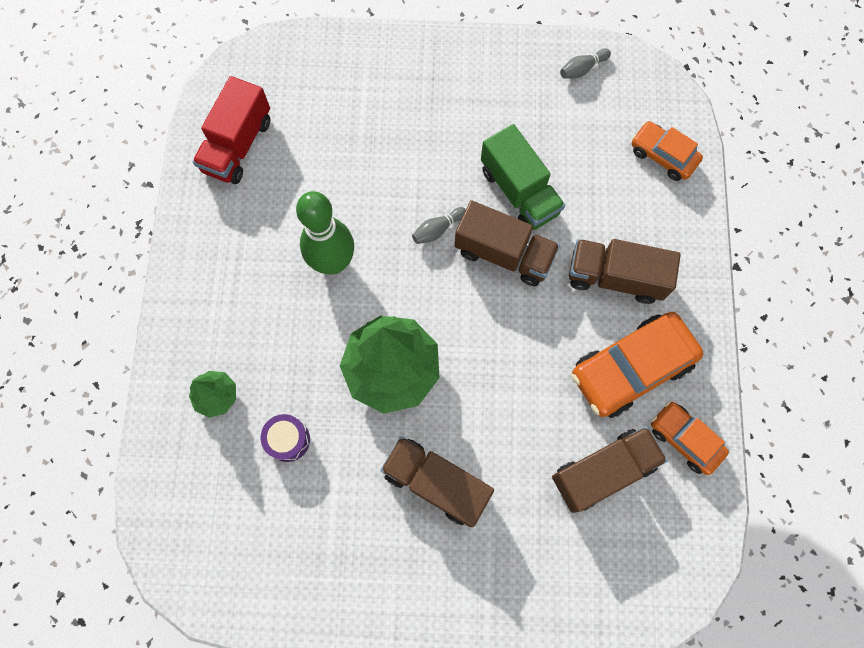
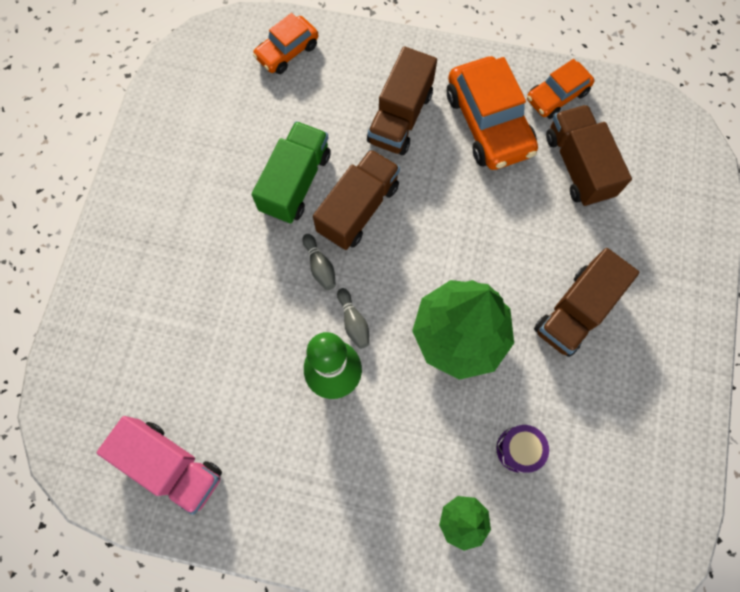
camera: 80 degrees left, 0 degrees up
red truck [192,76,270,184] -> pink truck [97,416,222,515]
green truck [481,124,565,230] -> green truck turned 45 degrees counterclockwise [252,121,331,223]
grey bowling pin [560,48,611,79] -> grey bowling pin moved to [337,288,369,349]

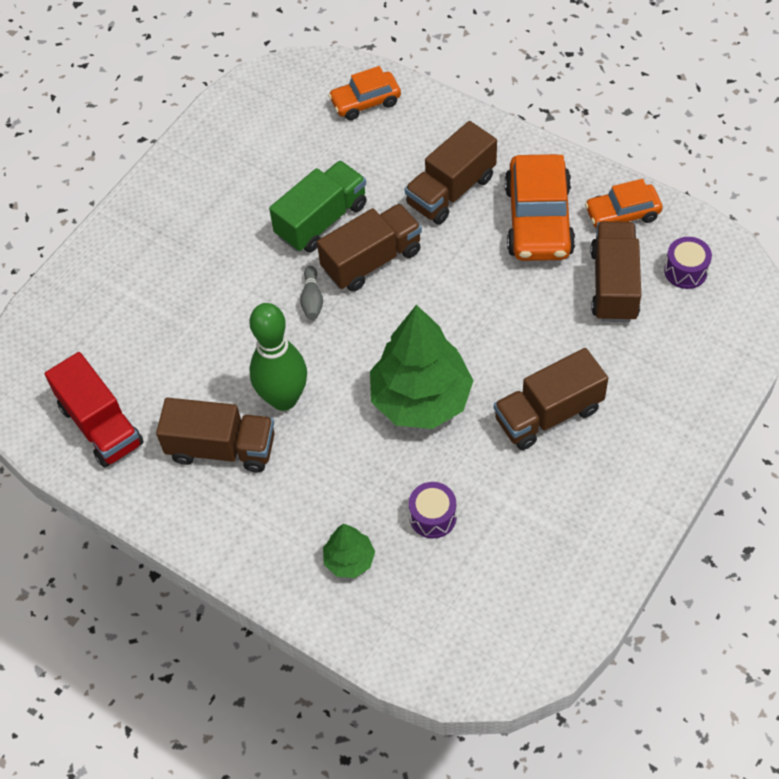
camera: 25 degrees right, 15 degrees down
pink truck [97,416,222,515] -> red truck [45,352,144,468]
grey bowling pin [337,288,369,349] -> none
none -> brown truck [156,398,274,473]
none -> purple drum [664,237,712,289]

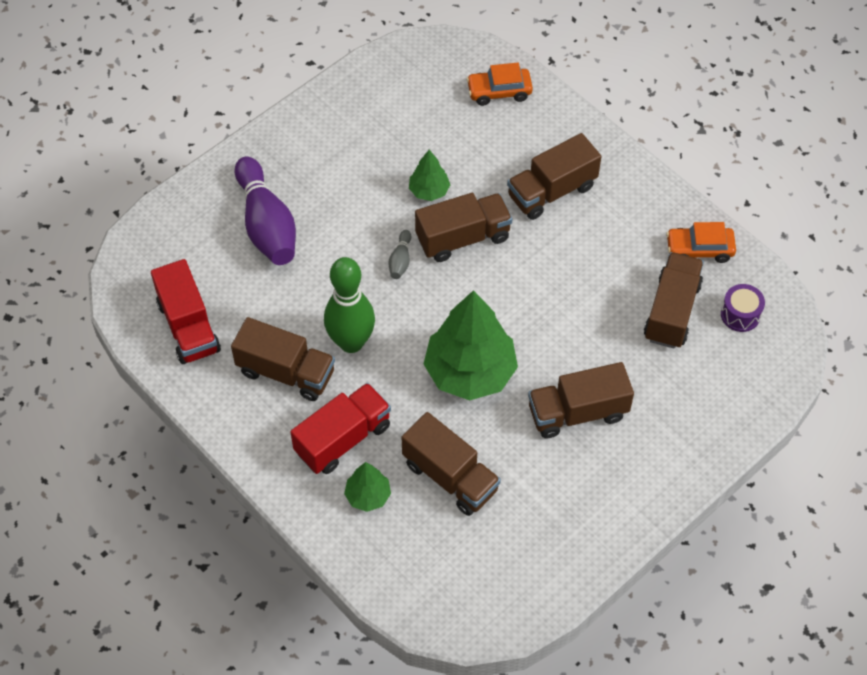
camera: 10 degrees right, 0 degrees up
green truck [269,160,367,252] -> green tree [409,150,450,201]
purple drum [409,482,457,538] -> brown truck [402,412,501,516]
orange car [505,154,575,261] -> none
none -> purple bowling pin [235,156,296,265]
none -> red truck [290,383,391,474]

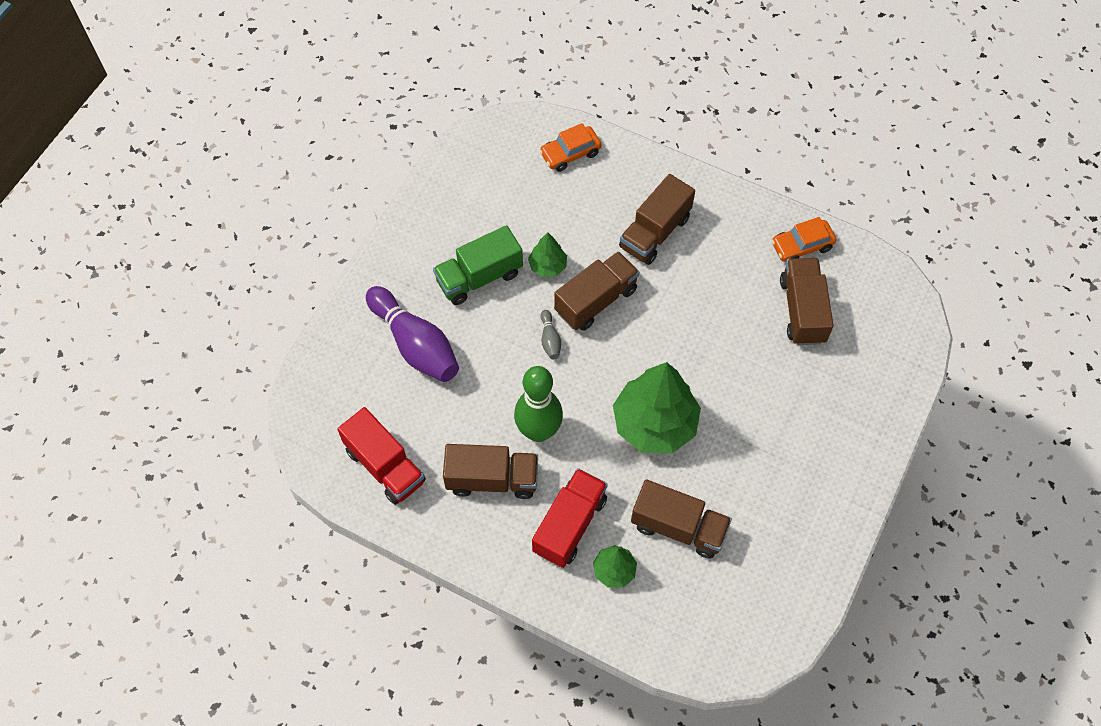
camera: 20 degrees left, 5 degrees up
brown truck [528,362,634,439] -> none
purple drum [721,284,765,332] -> none
none -> green truck [433,225,523,305]

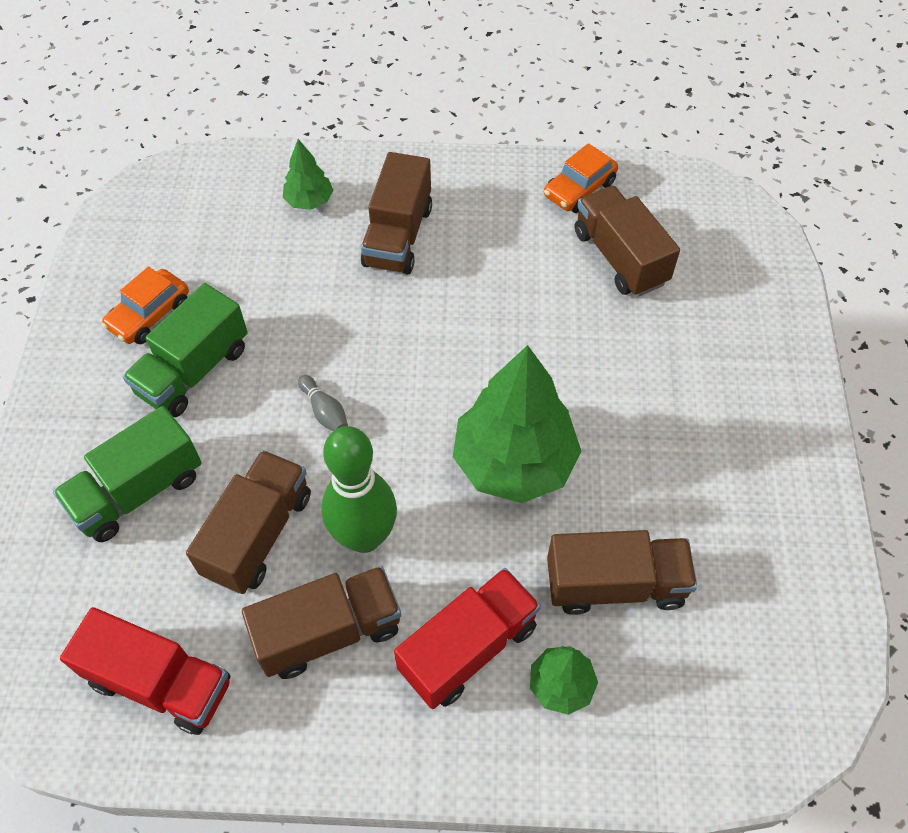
camera: 25 degrees left, 5 degrees down
purple bowling pin [366,286,459,382] -> green truck [53,406,202,542]
green tree [528,233,567,277] -> green tree moved to [282,139,334,210]
red truck [532,468,608,568] -> red truck turned 45 degrees clockwise [394,568,541,709]
orange car [539,123,602,172] -> orange car moved to [102,267,189,344]
brown truck [554,251,639,331] -> brown truck moved to [186,450,311,594]

